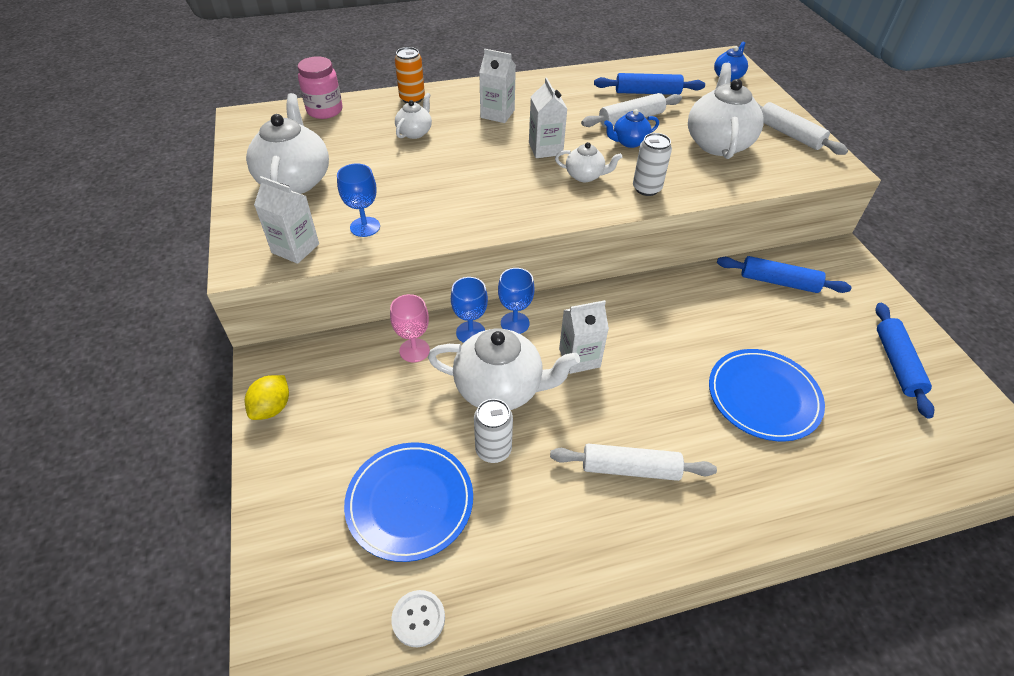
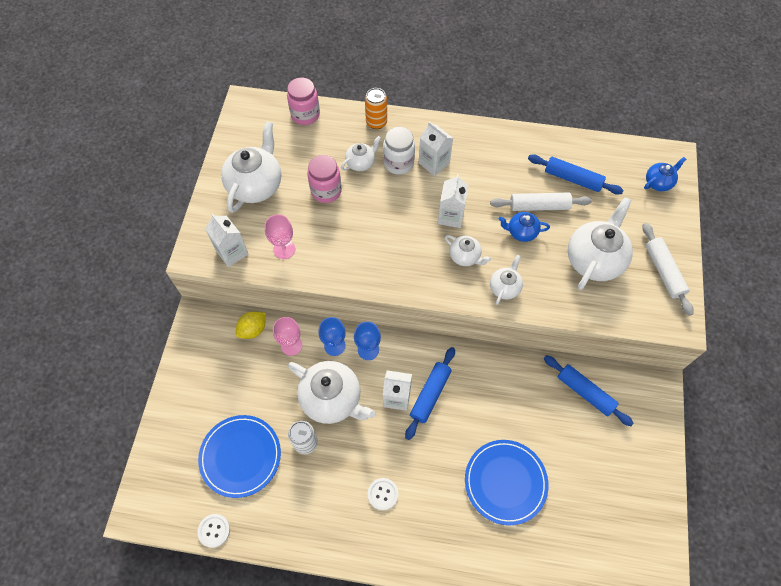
camera: 25 degrees right, 15 degrees up
yellow lemon [245,375,289,420] -> yellow lemon moved to [236,311,266,339]
blue goblet [337,163,380,237] -> pink goblet [265,214,295,259]
white rolling pin [550,444,717,481] -> white button [368,478,398,510]
white can [633,133,672,196] -> white teapot [490,255,523,305]
blue rolling pin [875,303,934,419] -> blue rolling pin moved to [405,347,455,440]
none -> pink jar [307,155,342,203]
none -> white jar [383,127,415,175]

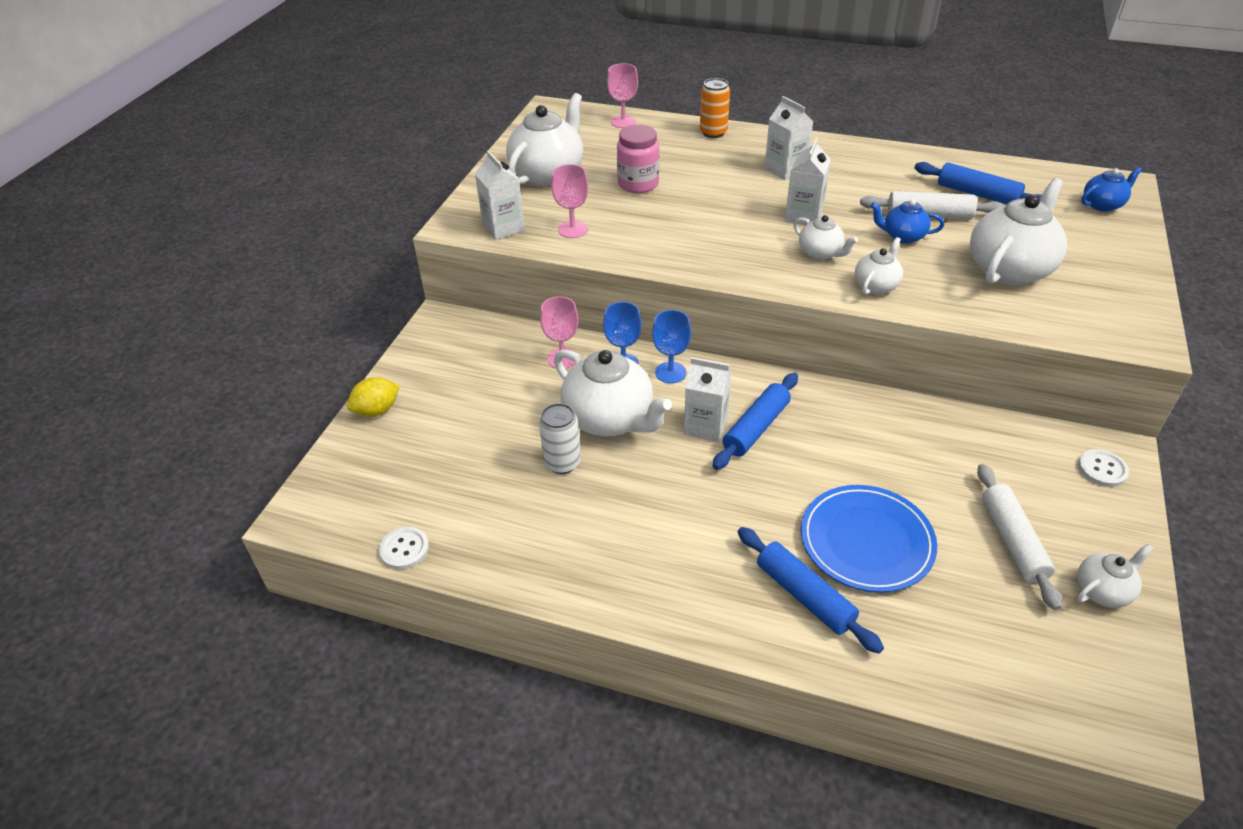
camera: 10 degrees right, 20 degrees down
blue plate [198,415,281,498] -> none
yellow lemon [236,311,266,339] -> yellow lemon moved to [347,377,400,417]
pink jar [287,77,320,125] -> pink goblet [607,63,638,128]
white teapot [341,136,381,171] -> white teapot moved to [1076,544,1153,608]
white button [368,478,398,510] -> white button moved to [1078,449,1129,487]
white jar [383,127,415,175] -> none
blue rolling pin [544,355,634,426] -> blue rolling pin moved to [738,527,884,654]
white rolling pin [642,223,694,316] -> white rolling pin moved to [977,464,1062,610]

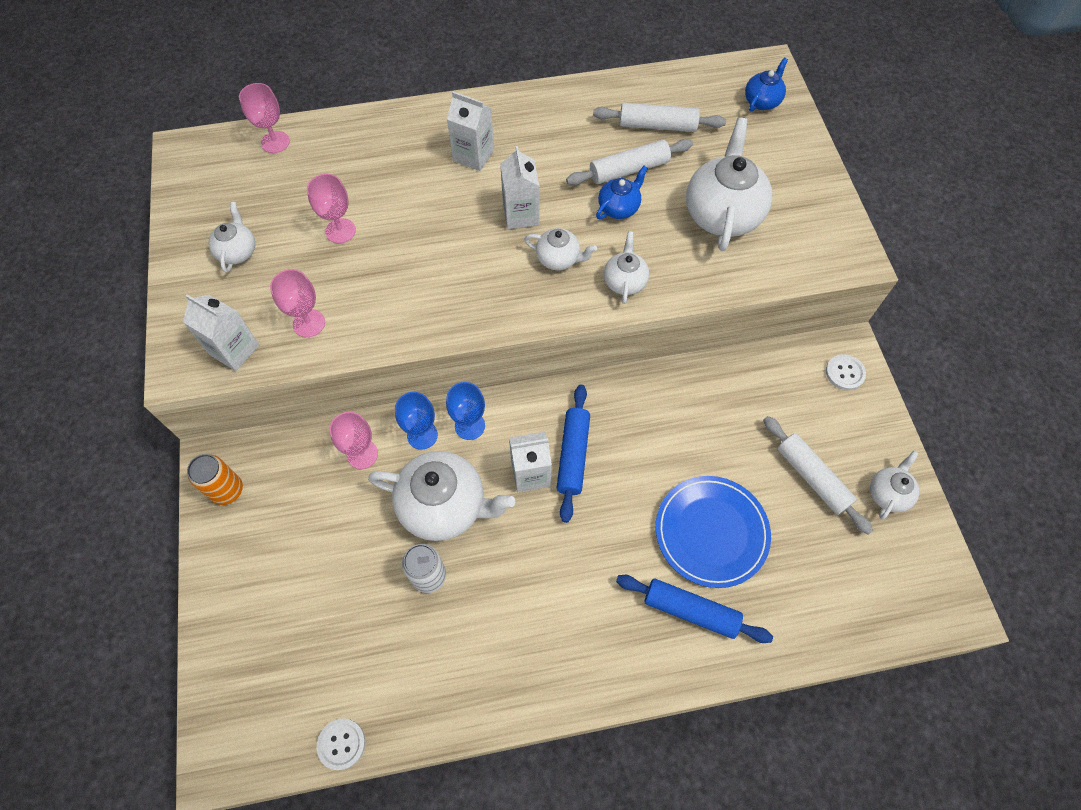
camera: 30 degrees left, 20 degrees up
yellow lemon [347,377,400,417] -> none
white teapot [506,93,583,186] -> white teapot [208,202,255,273], size x0.52
pink jar [617,125,660,193] -> pink goblet [307,174,356,243]
orange can [700,78,730,138] -> orange can moved to [187,454,243,505]
blue teapot [871,199,944,244] -> blue teapot turned 150 degrees clockwise [596,166,648,219]
blue rolling pin [914,162,1042,204] -> white rolling pin [593,103,726,132]

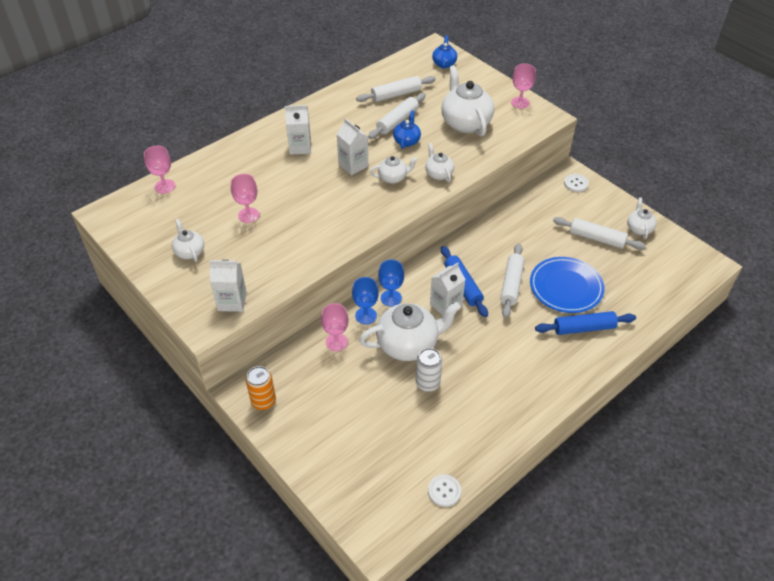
camera: 30 degrees left, 15 degrees down
pink goblet [270,269,325,337] -> pink goblet moved to [511,63,536,109]
none -> white rolling pin [500,243,524,318]

